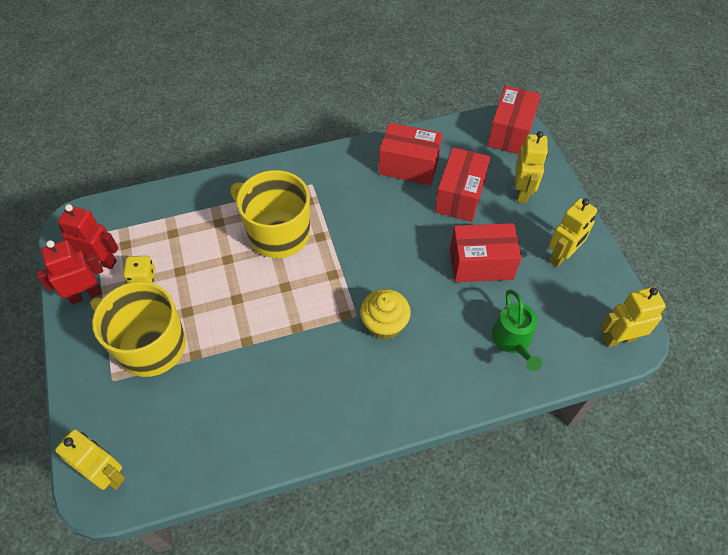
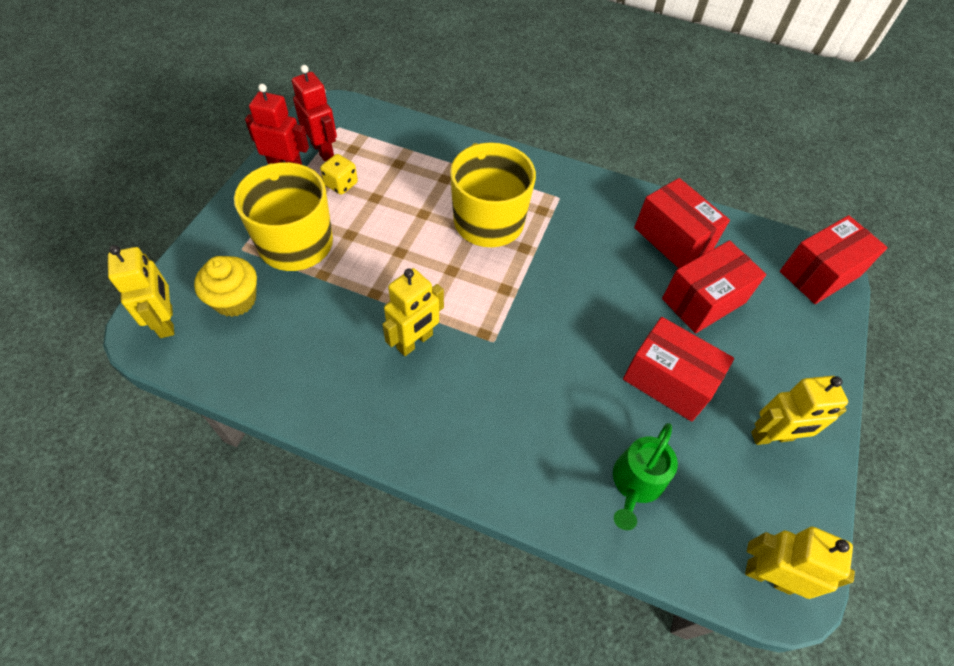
camera: 35 degrees right, 0 degrees up
yellow cupcake [360,289,411,340] -> yellow cupcake moved to [194,256,257,317]
yellow robot [515,131,548,203] -> yellow robot moved to [382,268,444,356]

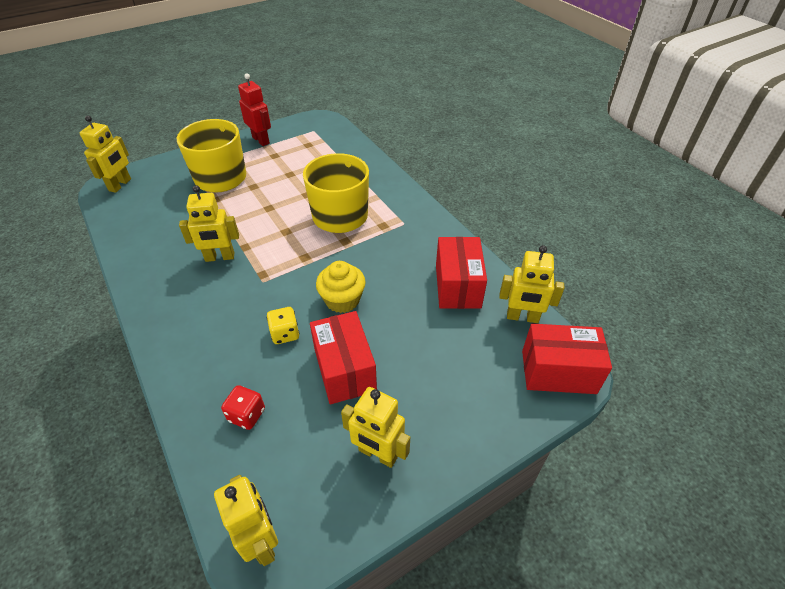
camera: 40 degrees right, 10 degrees down
yellow cupcake [194,256,257,317] -> yellow cupcake moved to [316,261,365,313]
red robot [292,65,337,161] -> none
yellow dice [320,154,358,195] -> yellow dice moved to [267,307,300,344]
green watering can [613,423,678,530] -> red dice [221,385,265,430]
red box [662,240,766,334] -> none
none -> yellow robot [499,245,564,323]

